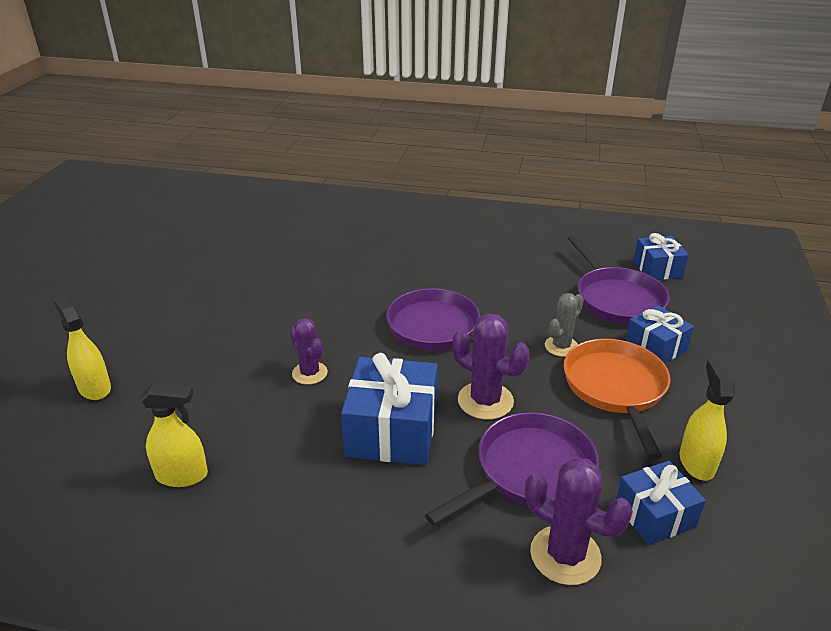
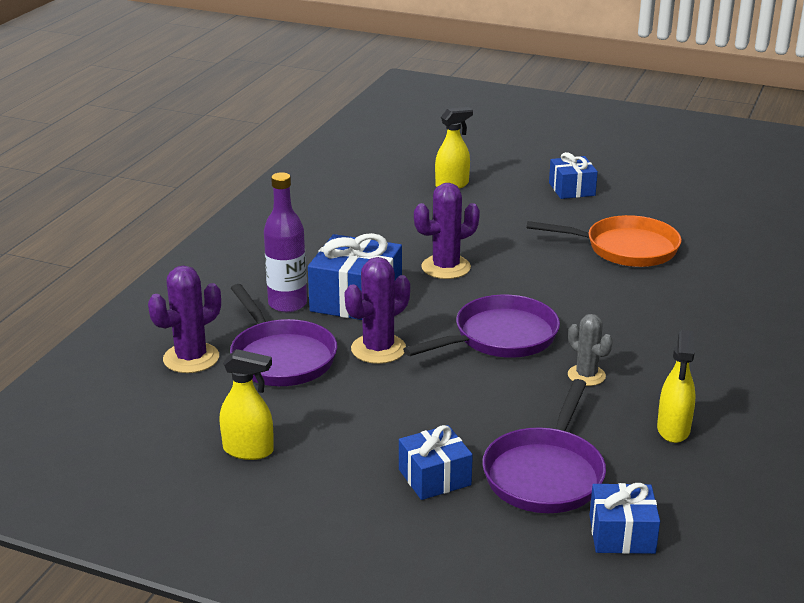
camera: 100 degrees right, 5 degrees down
yellow spray bottle [140,383,208,487] -> yellow spray bottle moved to [657,330,696,443]
purple cactus [290,318,328,385] -> purple cactus [414,183,480,279], size x1.50
grey cactus [545,293,584,357] -> grey cactus moved to [568,314,613,386]
orange pan [564,339,670,460] -> orange pan moved to [527,215,682,267]
purple pan [568,235,670,324] -> purple pan turned 60 degrees counterclockwise [482,379,606,513]
blue gift [616,461,706,545] -> blue gift moved to [549,152,598,199]
none -> purple bottle [264,172,307,312]

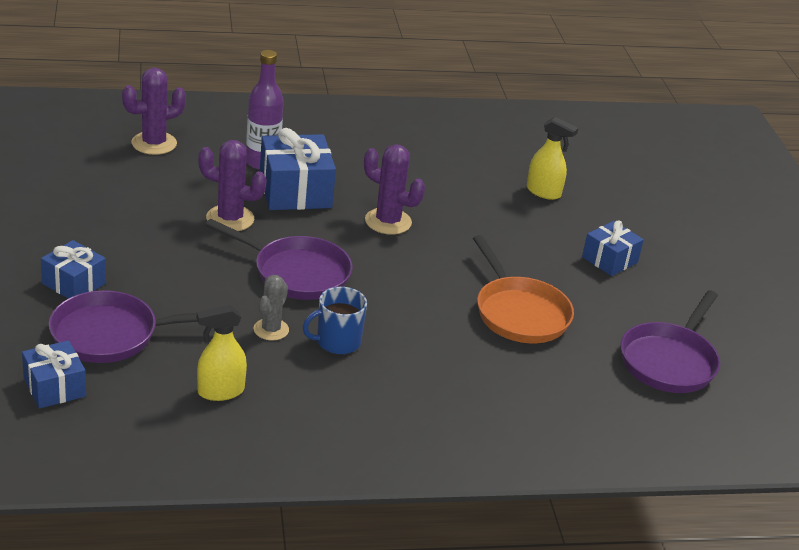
camera: 55 degrees right, 5 degrees up
purple cactus [148,265,221,373] -> purple cactus turned 45 degrees counterclockwise [122,68,186,155]
yellow spray bottle [219,349,274,460] -> none
purple pan [230,284,337,386] -> purple pan moved to [621,290,720,393]
none -> blue mug [303,287,367,355]

